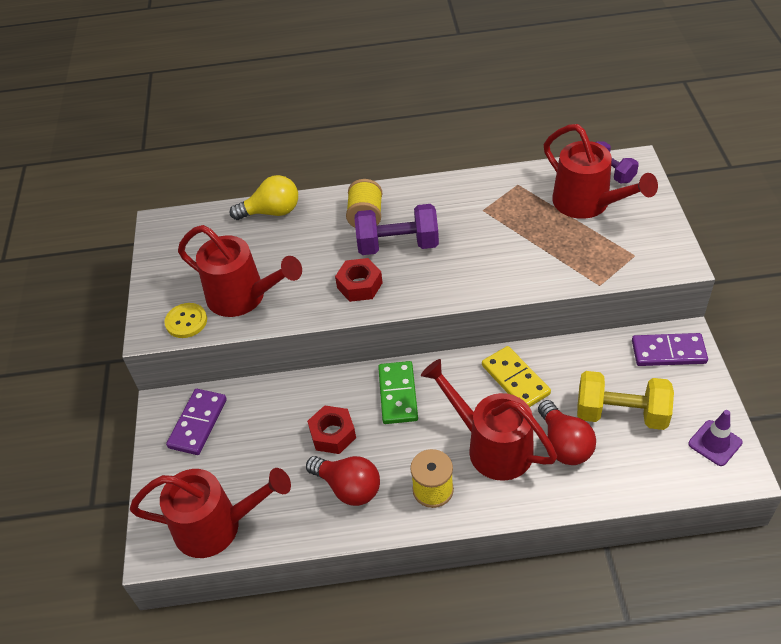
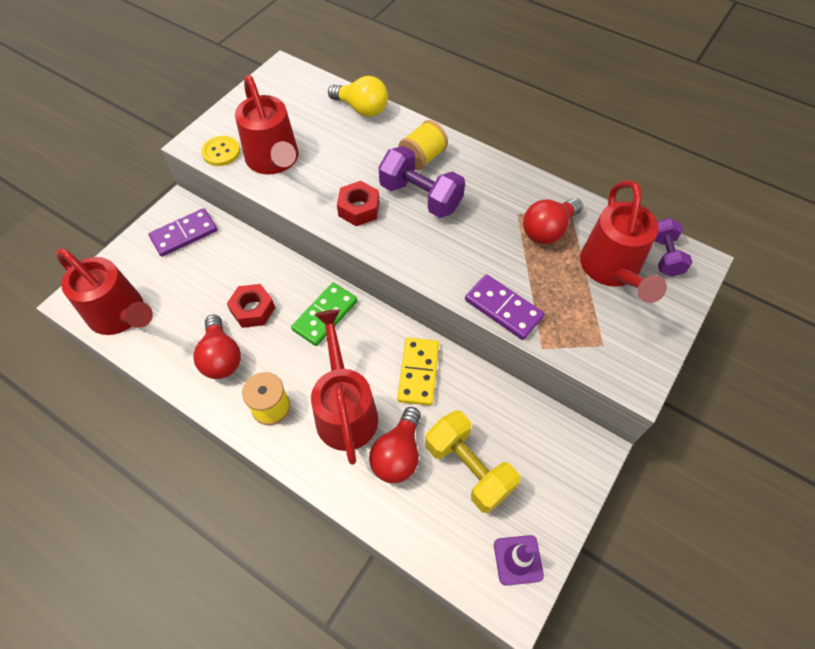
camera: 35 degrees right, 10 degrees up
purple domino [632,333,708,366] -> purple domino moved to [465,274,544,340]
none -> red light bulb [523,198,583,244]

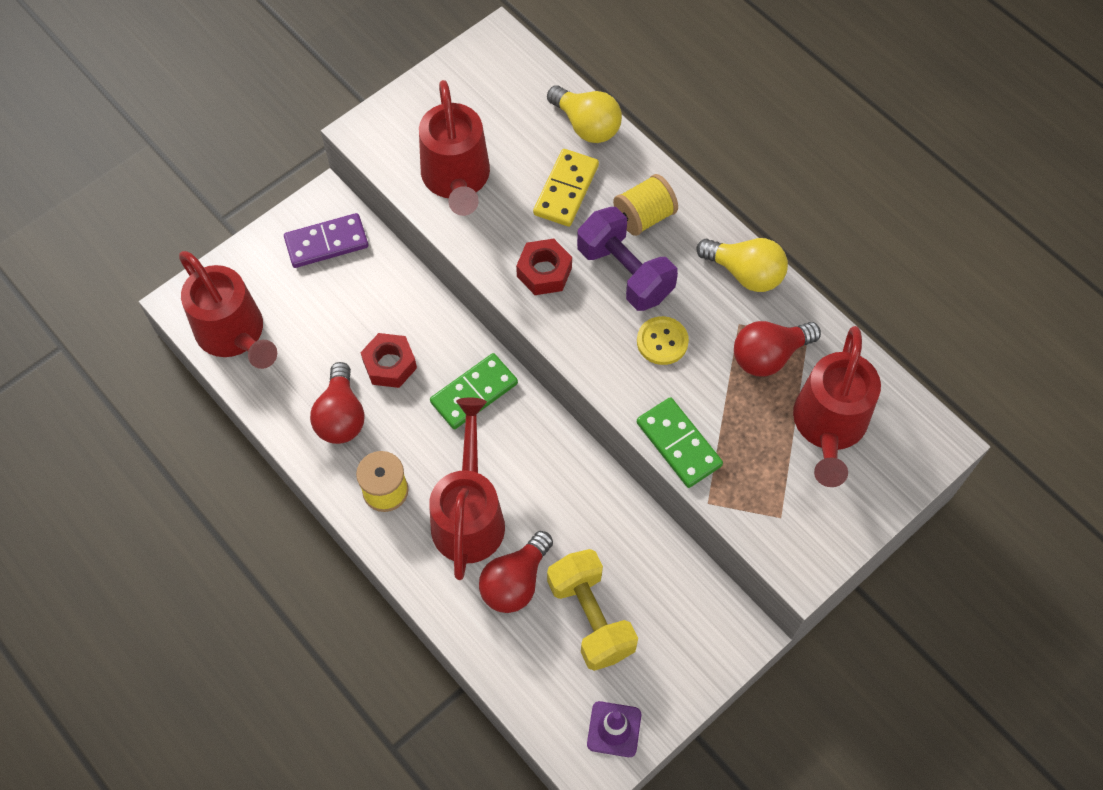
camera: 15 degrees right, 5 degrees up
yellow button [201,136,240,166] -> yellow button moved to [637,316,689,365]
yellow domino [397,338,439,406] -> yellow domino moved to [533,149,599,227]
purple domino [465,274,544,340] -> green domino [637,397,723,488]
purple dumbbell [655,218,693,277] -> none
none -> yellow light bulb [696,238,788,292]

